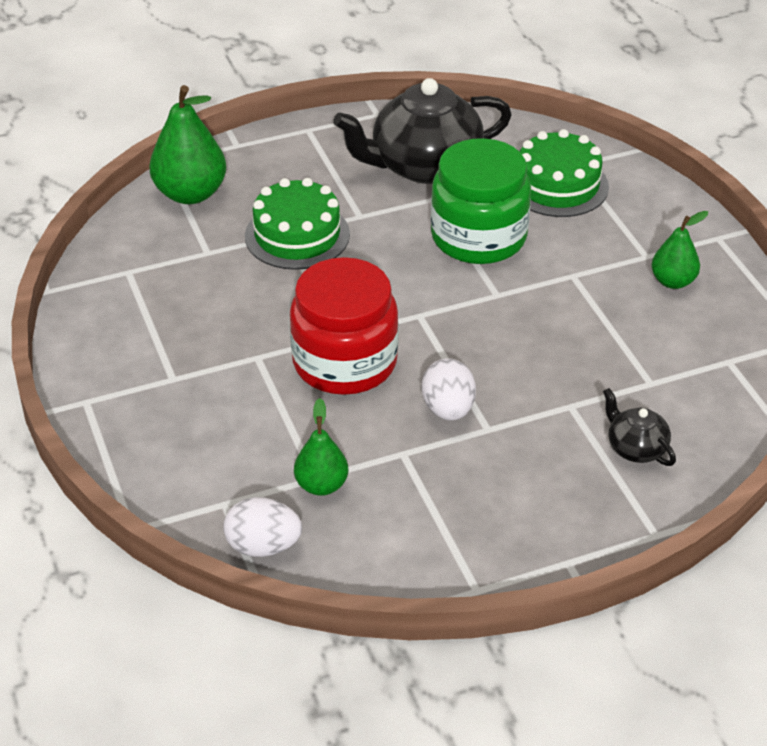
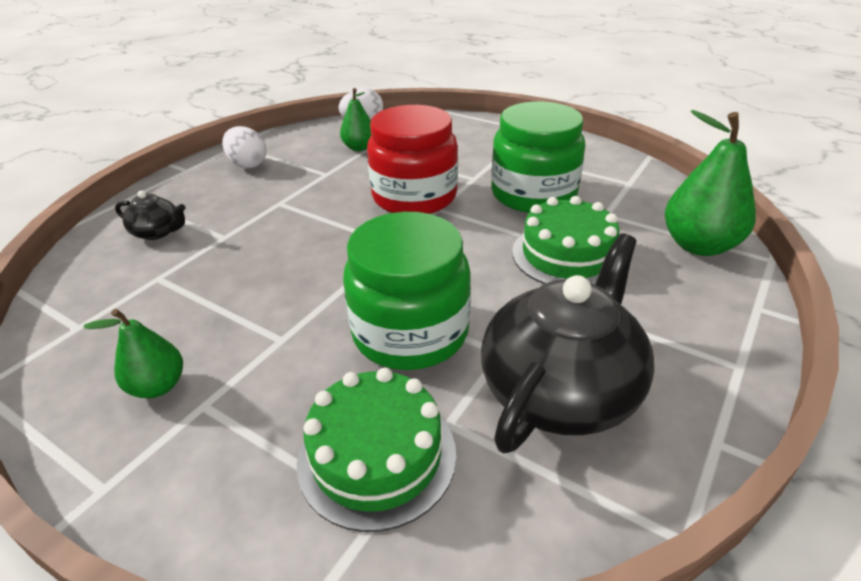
camera: 145 degrees right, 5 degrees down
white egg [421,358,476,421] -> white egg moved to [222,126,266,168]
none -> green jar [491,101,585,213]

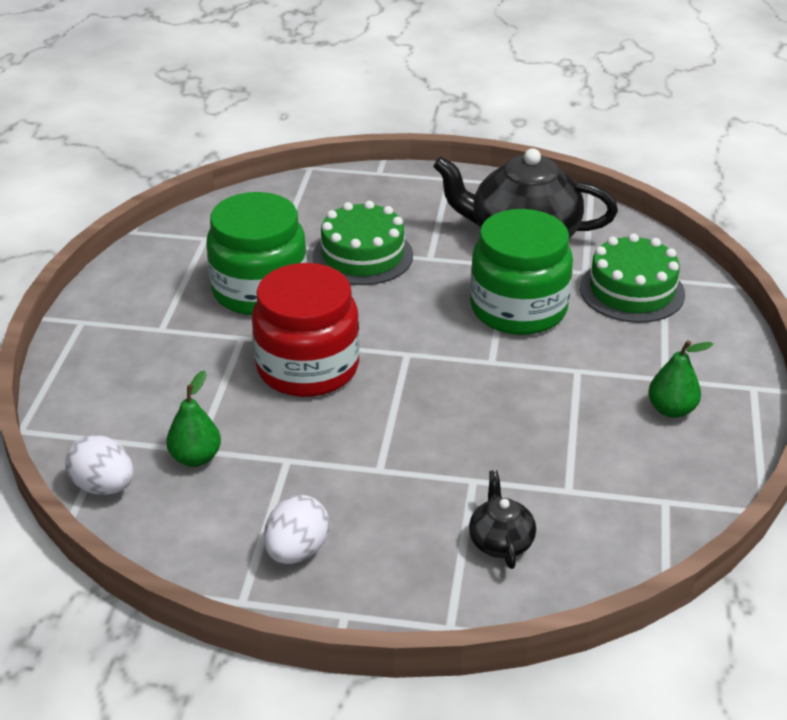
camera: 115 degrees left, 0 degrees up
green pear [665,110,756,256] -> none

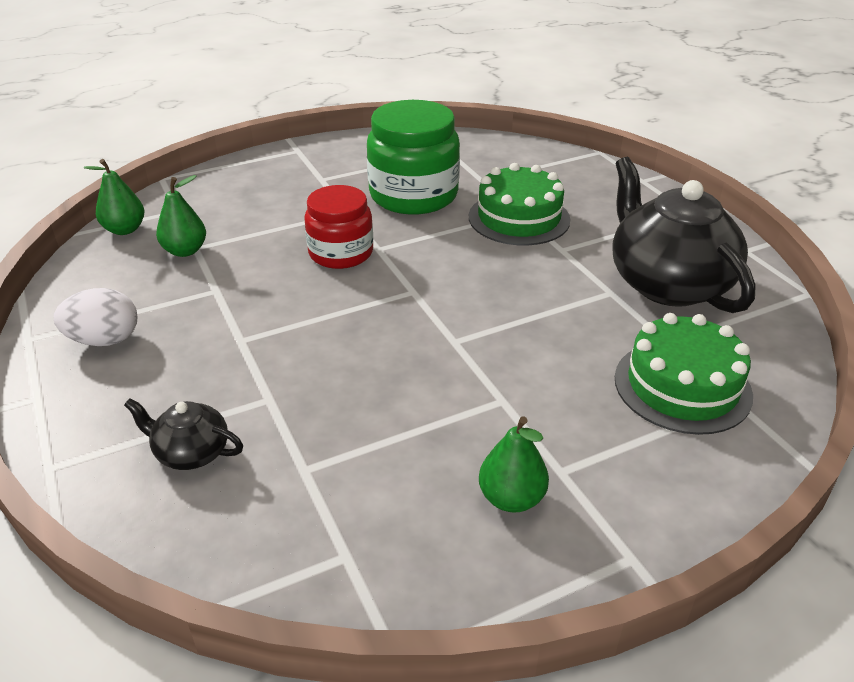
camera: 55 degrees right, 0 degrees up
white egg [65,435,133,495] -> green pear [84,159,144,235]
red jar [252,263,360,397] -> red jar [304,185,373,269], size x0.66
black teapot [469,470,536,569] -> black teapot turned 120 degrees counterclockwise [124,398,243,470]
green jar [470,209,573,335] -> none

